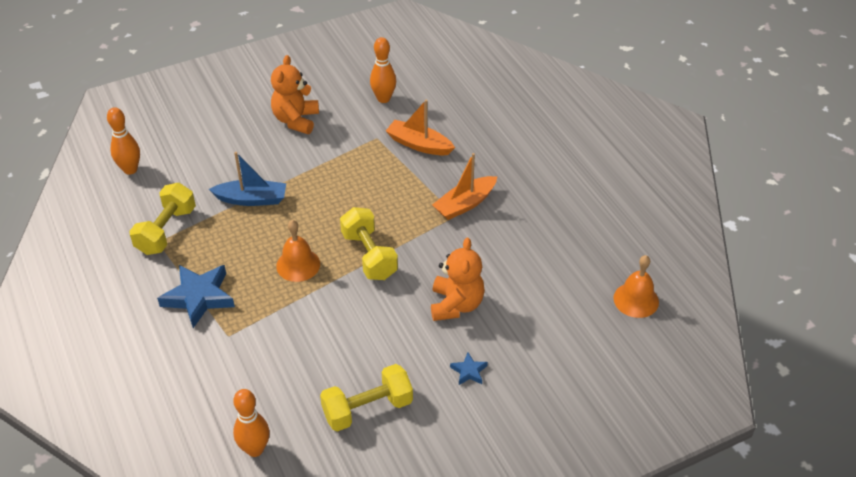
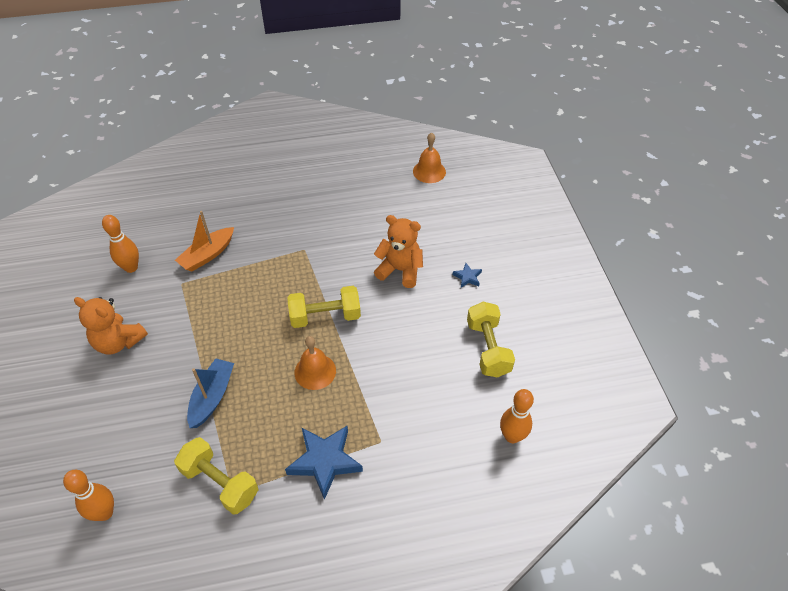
camera: 75 degrees left, 5 degrees up
orange boat [432,153,497,220] -> none

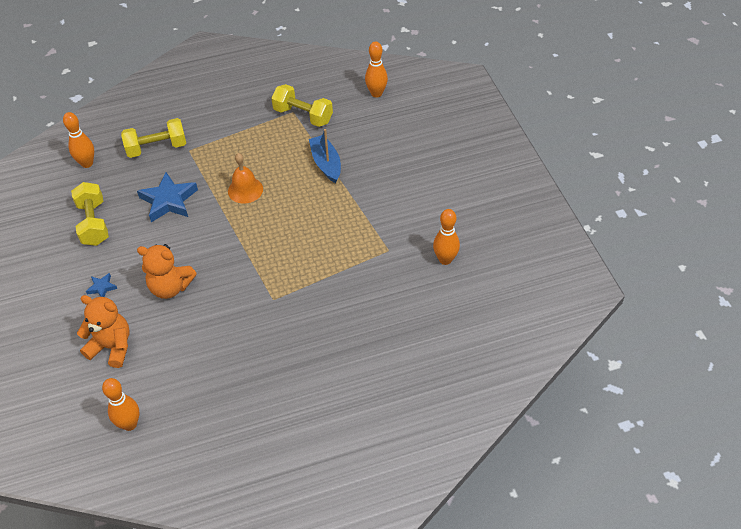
camera: 175 degrees right, 0 degrees up
orange teddy bear [74,297,148,354] -> orange teddy bear moved to [77,295,129,368]
orange boat [175,211,234,272] -> none
blue boat [187,358,234,428] -> blue boat turned 150 degrees clockwise [309,129,341,183]
blue star [285,426,363,500] -> blue star moved to [137,172,198,222]
yellow dumbbell [288,286,361,328] -> yellow dumbbell moved to [121,118,186,158]
orange bell [413,132,446,183] -> orange bowling pin [102,378,139,431]

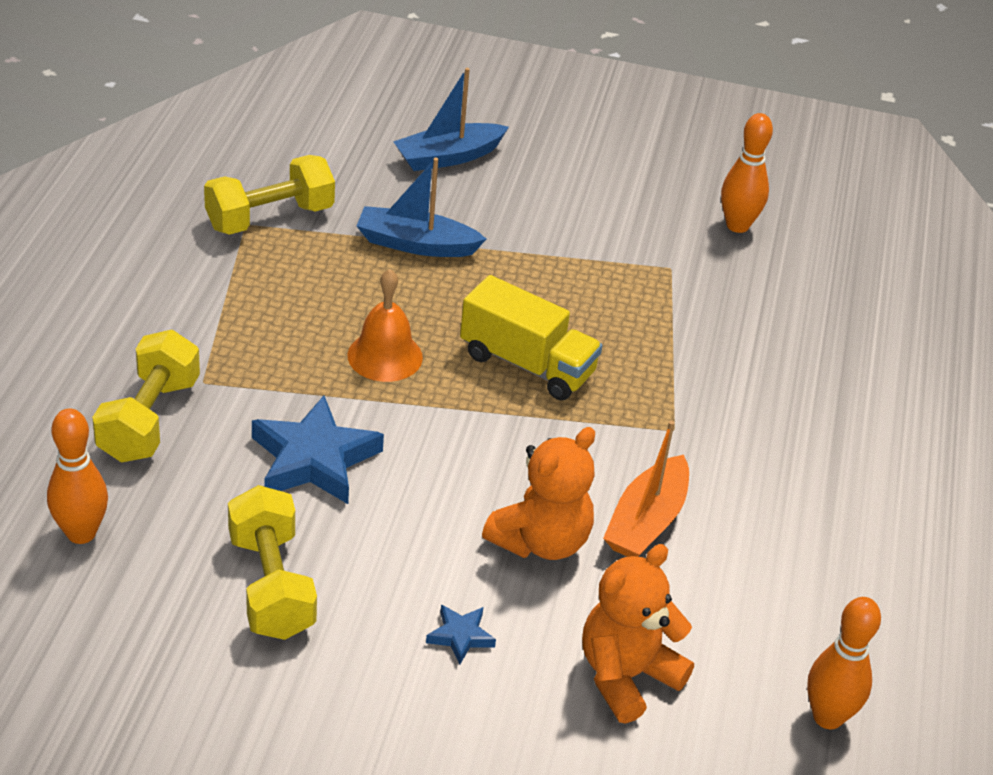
camera: 65 degrees left, 10 degrees down
yellow dumbbell [71,182,109,246] -> yellow dumbbell turned 60 degrees clockwise [228,485,317,640]
orange bowling pin [365,41,388,98] -> none
none -> blue boat [393,68,509,171]
none -> yellow truck [460,275,603,400]
none -> orange boat [603,421,689,557]

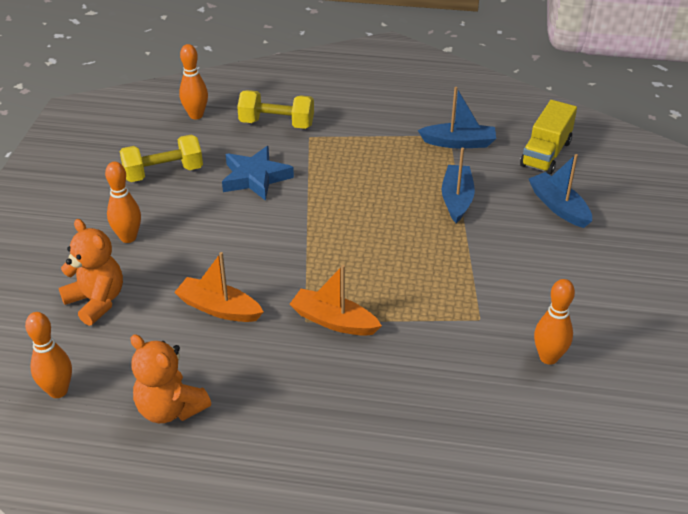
camera: 90 degrees right, 0 degrees up
yellow dumbbell [204,155,335,235] -> blue boat [418,87,496,148]
orange bell [348,269,423,382] -> none
blue star [426,605,496,664] -> orange bowling pin [105,162,141,243]
yellow truck [460,275,603,400] -> yellow truck moved to [520,100,577,174]
orange teddy bear [482,427,595,560] -> orange teddy bear moved to [131,334,211,423]
none -> orange boat [290,265,382,336]

